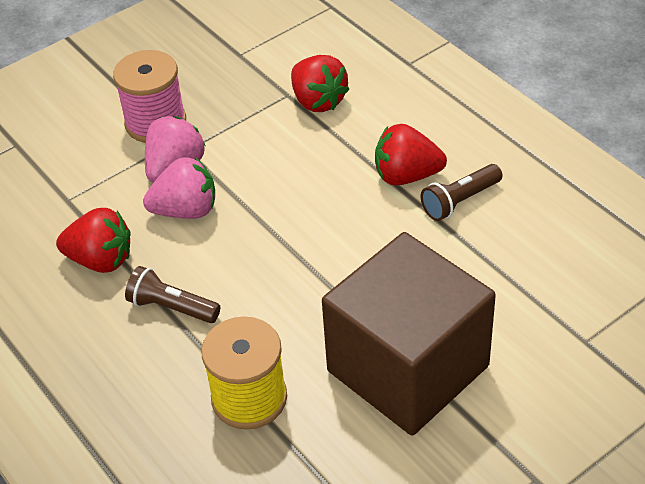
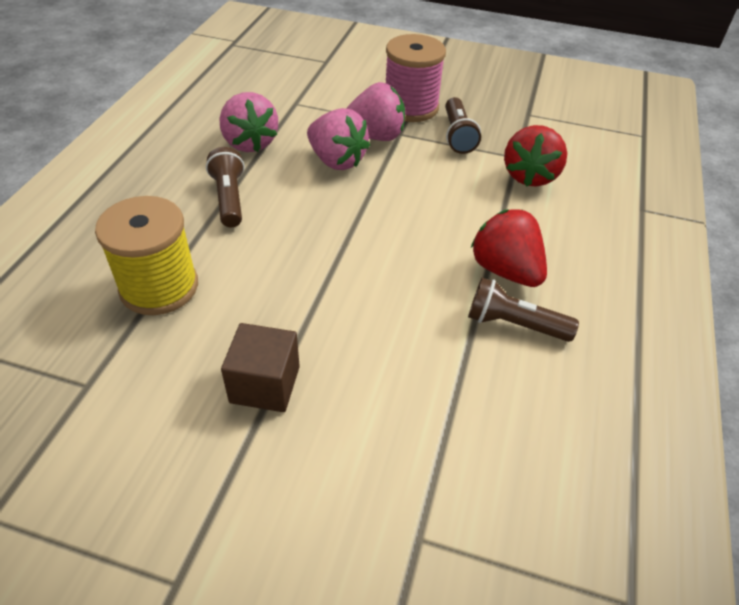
camera: 50 degrees right, 0 degrees up
red strawberry [56,208,131,273] -> pink strawberry [220,92,278,152]
brown cube [322,232,496,435] -> brown cube [221,323,300,412], size x0.42
none -> brown flashlight [445,97,481,154]

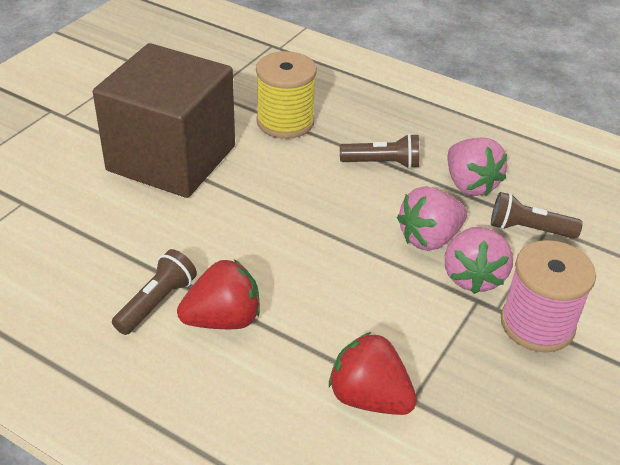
camera: 105 degrees right, 5 degrees down
pink strawberry [220,92,278,152] -> pink strawberry turned 105 degrees counterclockwise [447,137,507,196]
brown cube [221,323,300,412] -> brown cube [93,43,235,198], size x2.36
brown flashlight [445,97,481,154] -> brown flashlight moved to [491,192,583,238]

